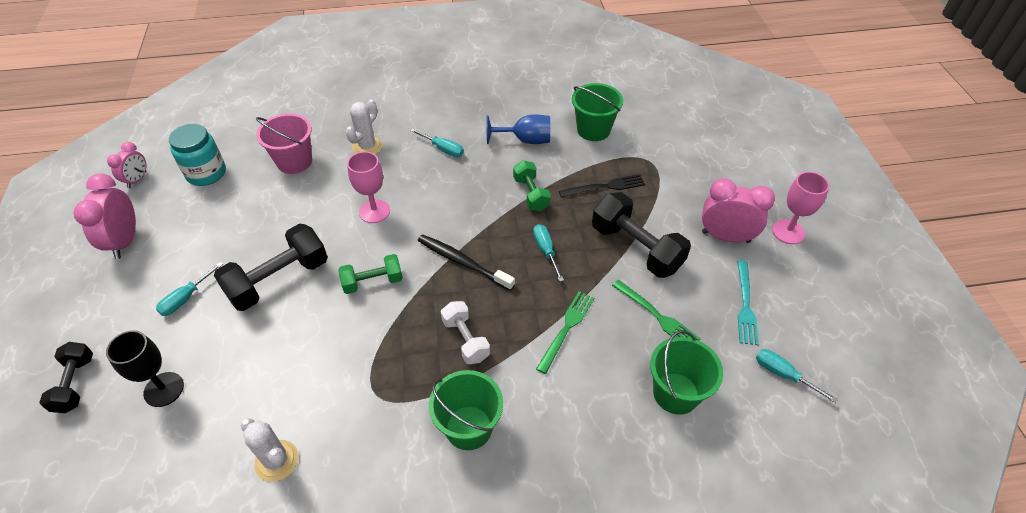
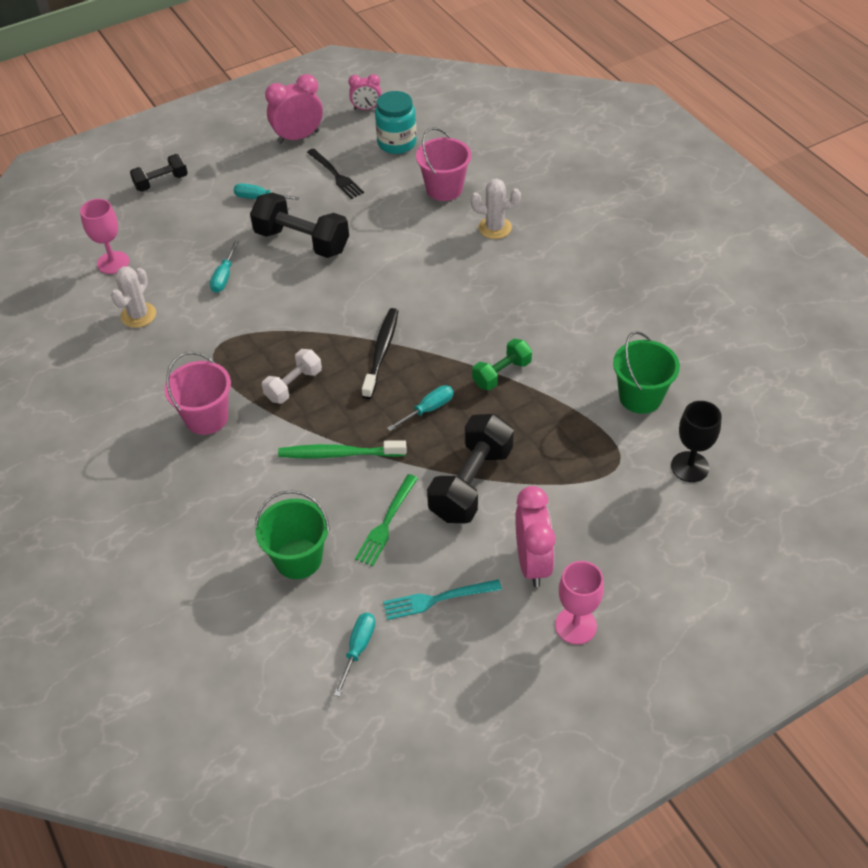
camera: 70 degrees right, 0 degrees up
black goblet [106,330,184,407] -> black goblet moved to [671,401,722,482]
green dumbbell [338,254,403,294] -> none
pink goblet [347,151,390,223] -> pink goblet moved to [80,199,129,274]
turquoise screwdriver [411,129,464,157] -> turquoise screwdriver moved to [210,241,239,293]
green bucket [429,370,503,450] -> pink bucket [164,352,231,435]
blue goblet [486,114,550,144] -> none
green fork [536,291,594,374] -> green toothbrush [278,440,407,458]
black fork [559,174,645,198] -> black fork moved to [307,148,364,199]

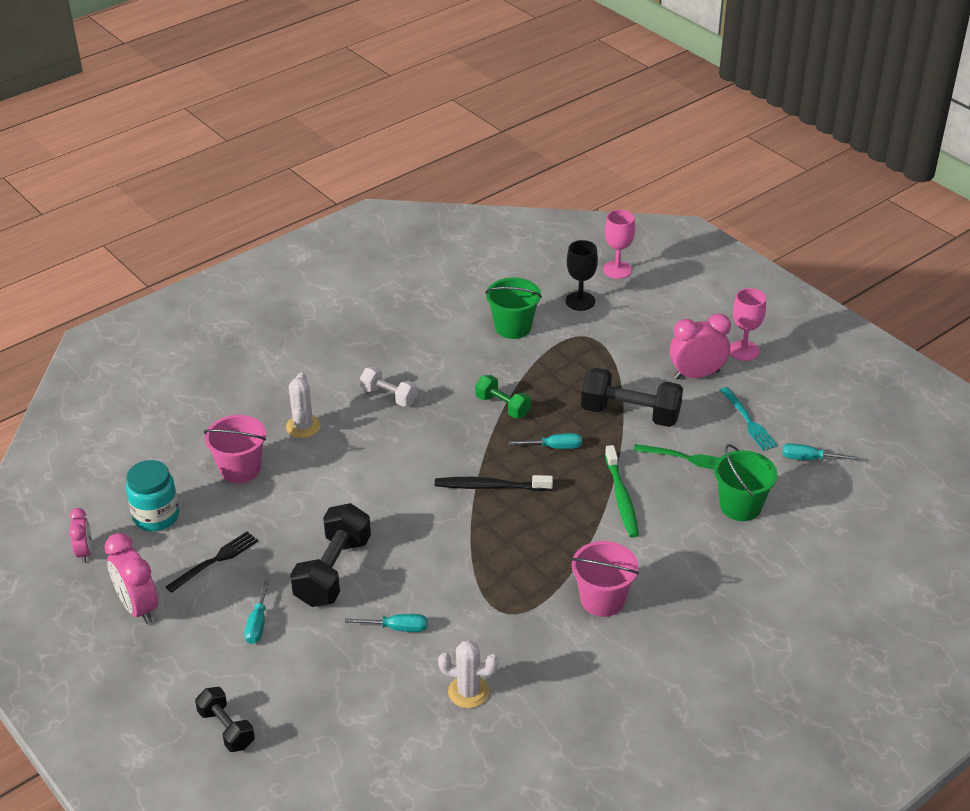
camera: 100 degrees left, 10 degrees down
pink goblet [80,199,129,274] -> pink goblet moved to [603,210,635,279]
white dumbbell [262,349,322,404] -> white dumbbell moved to [360,367,417,407]
turquoise screwdriver [387,385,453,431] -> turquoise screwdriver turned 135 degrees clockwise [509,433,582,449]

